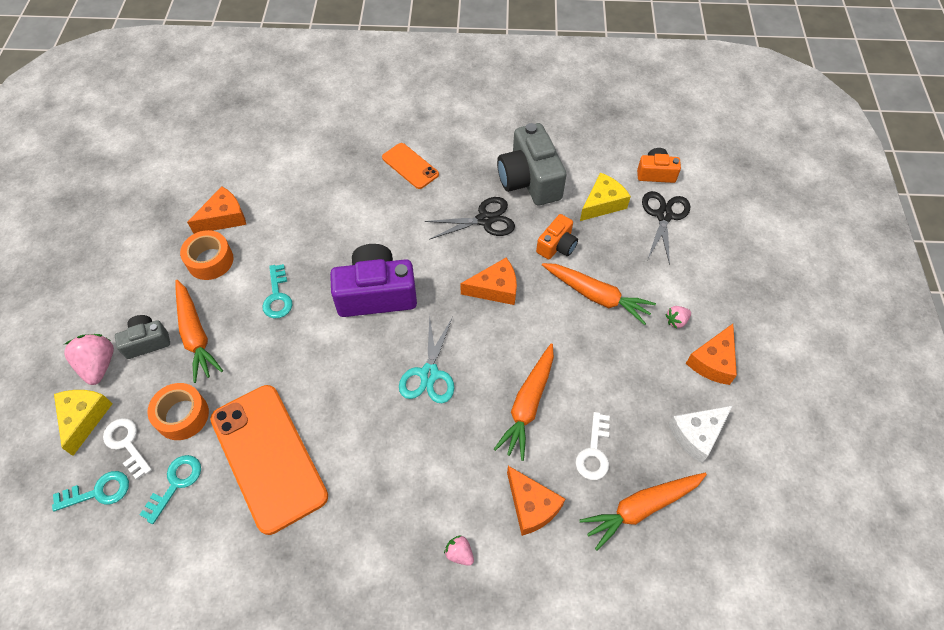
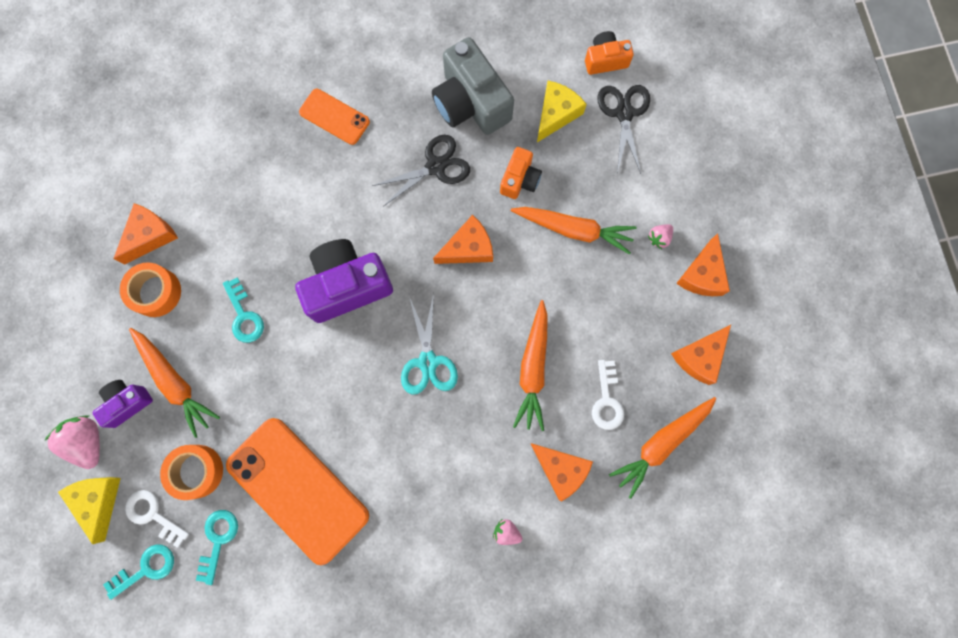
camera: 15 degrees left, 20 degrees up
grey camera [115,315,170,359] -> purple camera [92,380,153,428]
white cheese [668,406,733,463] -> orange cheese [671,325,731,385]

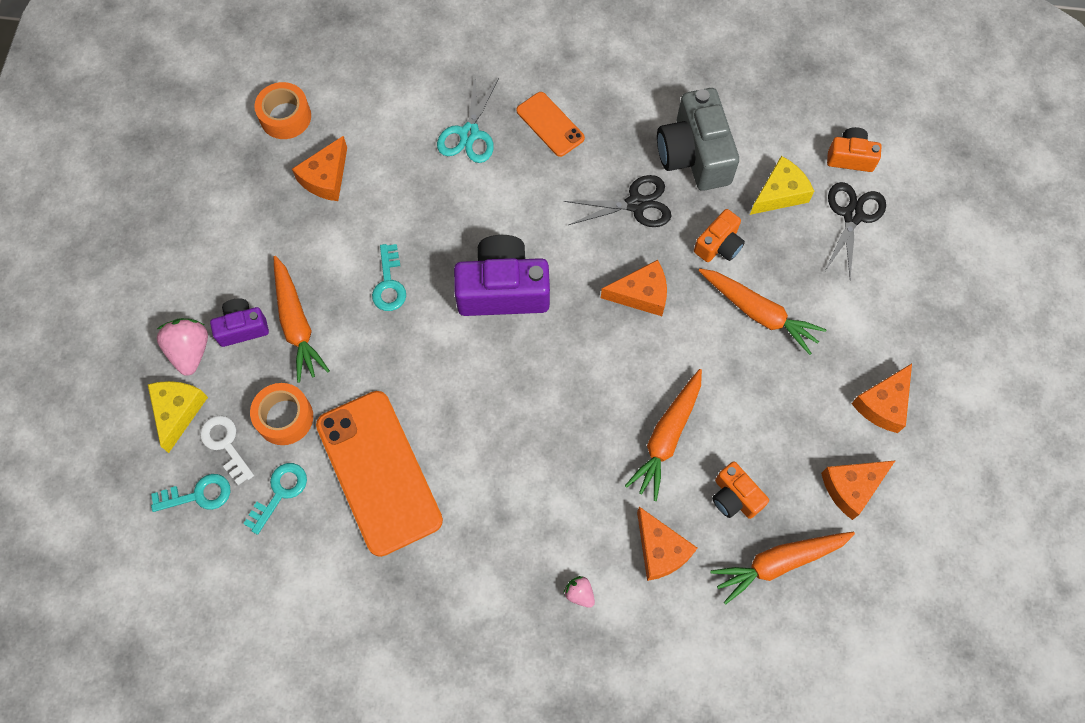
camera: 20 degrees right, 10 degrees down
orange cheese [113,203,178,265] -> orange cheese turned 150 degrees clockwise [292,136,347,201]
orange tape [120,262,181,317] -> orange tape moved to [254,82,311,139]
turquoise scissors [401,293,458,395] -> turquoise scissors moved to [437,78,499,163]
white key [592,360,624,430] -> orange camera [712,462,769,519]
pink strawberry [648,224,673,249] -> none

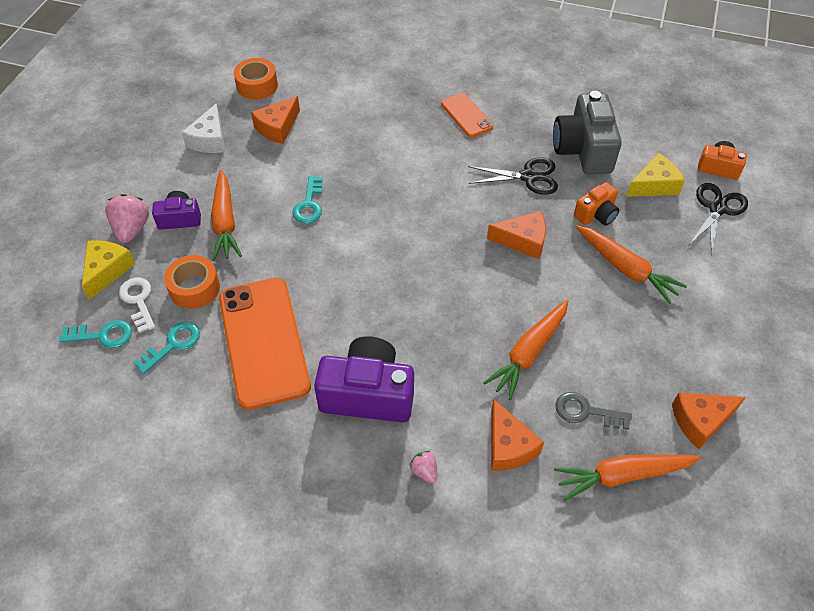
camera: 10 degrees right, 15 degrees down
turquoise scissors [437,78,499,163] -> none
purple camera [454,235,550,316] -> purple camera moved to [314,336,414,422]
orange camera [712,462,769,519] -> grey key [555,392,632,430]
orange cheese [851,364,912,433] -> none
none -> white cheese [181,104,225,153]

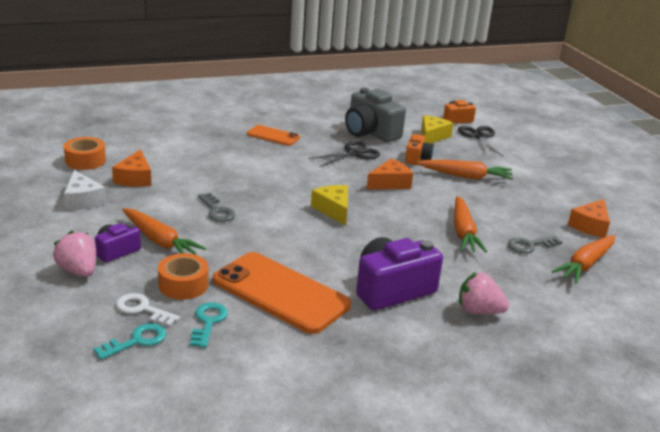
camera: 40 degrees left, 25 degrees down
yellow cheese [82,240,135,300] -> yellow cheese moved to [311,185,348,226]
turquoise key [292,176,323,223] -> grey key [198,193,235,222]
pink strawberry [409,451,437,483] -> pink strawberry [459,272,509,314], size x1.84
orange cheese [491,398,544,471] -> none

